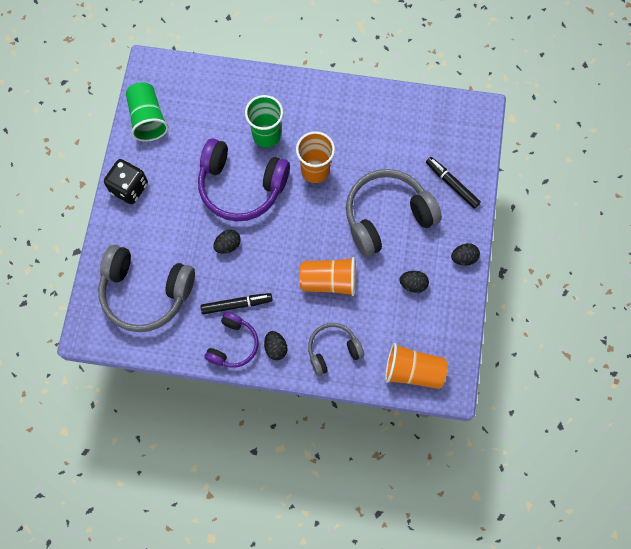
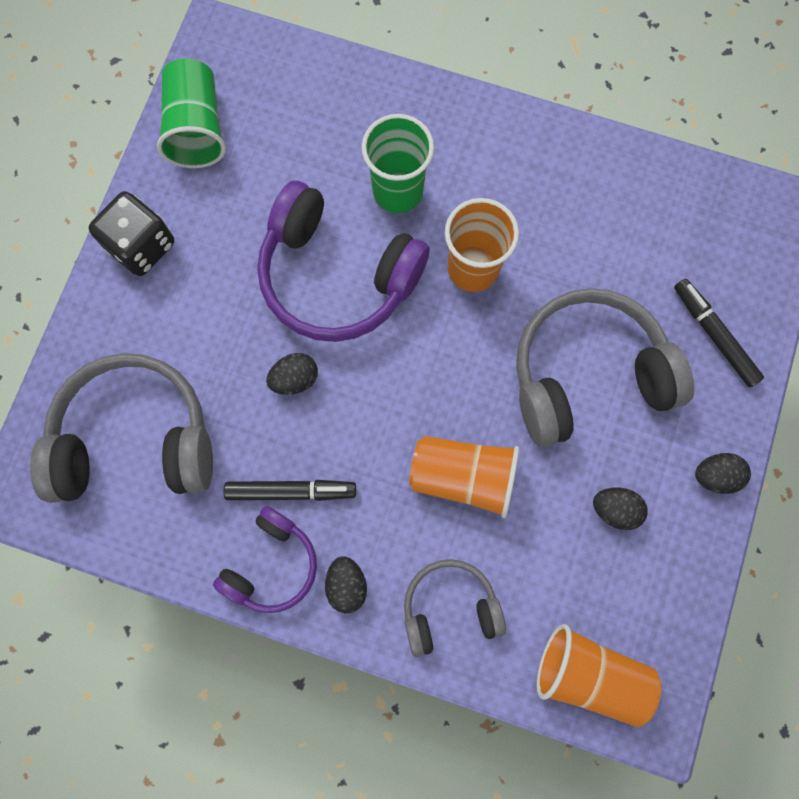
camera: 10 degrees right, 5 degrees up
grey headphones [98,245,195,332] -> grey headphones turned 150 degrees clockwise [30,353,213,503]

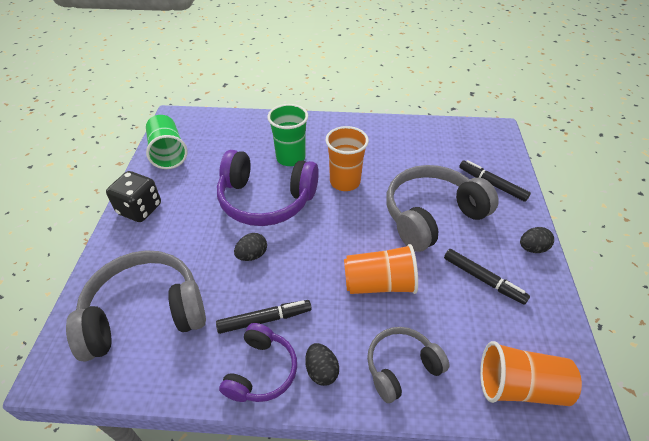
camera: 15 degrees left, 30 degrees down
black egg [593,487,648,530] -> black marker [444,249,530,305]

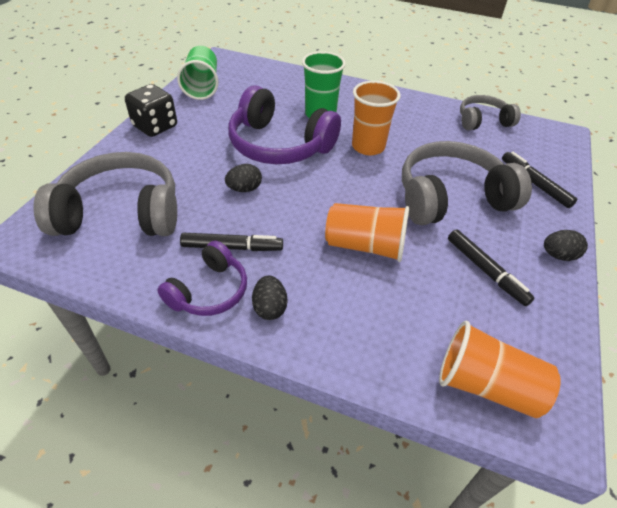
camera: 15 degrees right, 0 degrees up
grey headphones [367,327,449,403] -> grey headphones moved to [460,95,521,130]

